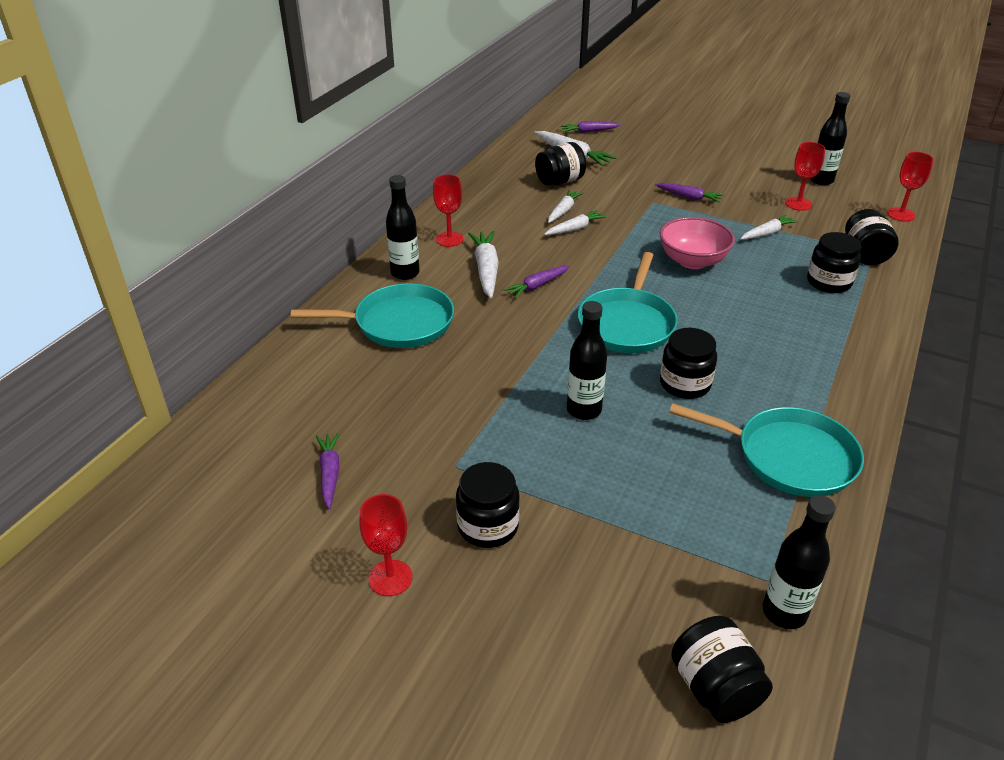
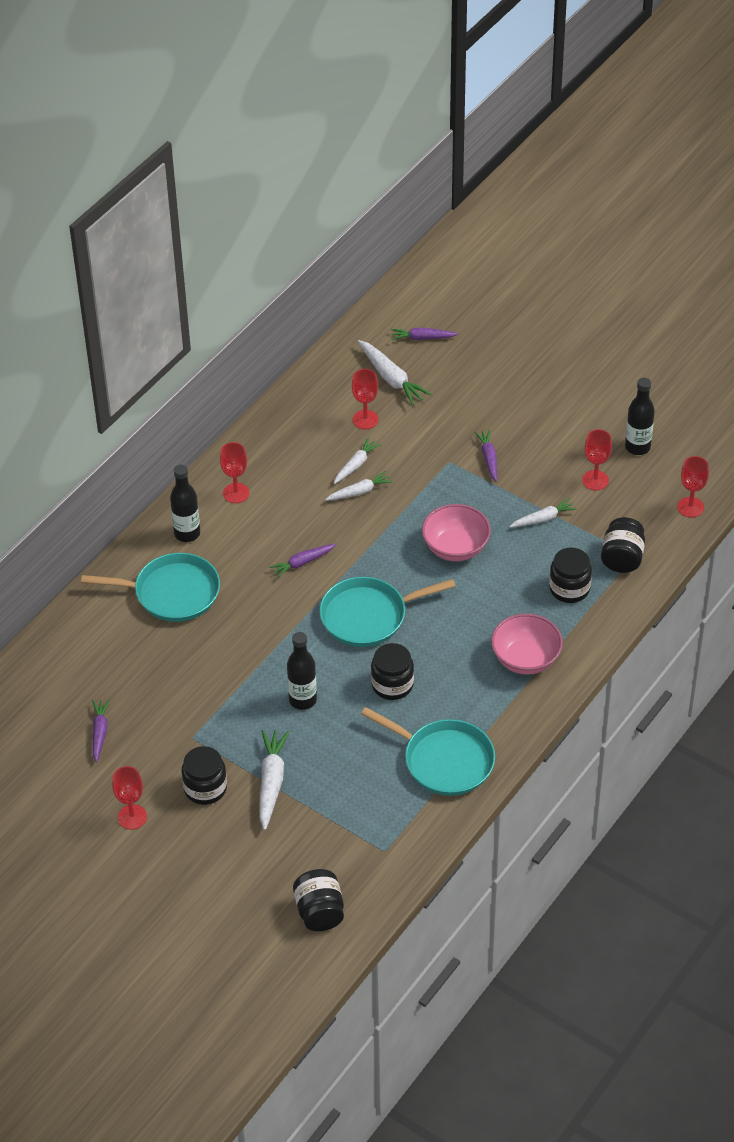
camera: 10 degrees right, 10 degrees up
white carrot [468,231,499,298] -> white carrot moved to [260,730,289,830]
black jar [535,142,586,186] -> red goblet [352,369,379,429]
turquoise pan [578,252,678,353] -> turquoise pan turned 45 degrees clockwise [320,577,456,647]
purple carrot [655,183,724,203] -> purple carrot turned 135 degrees counterclockwise [474,430,497,482]
black bottle [763,495,836,629] -> none
none -> pink bowl [491,614,563,675]

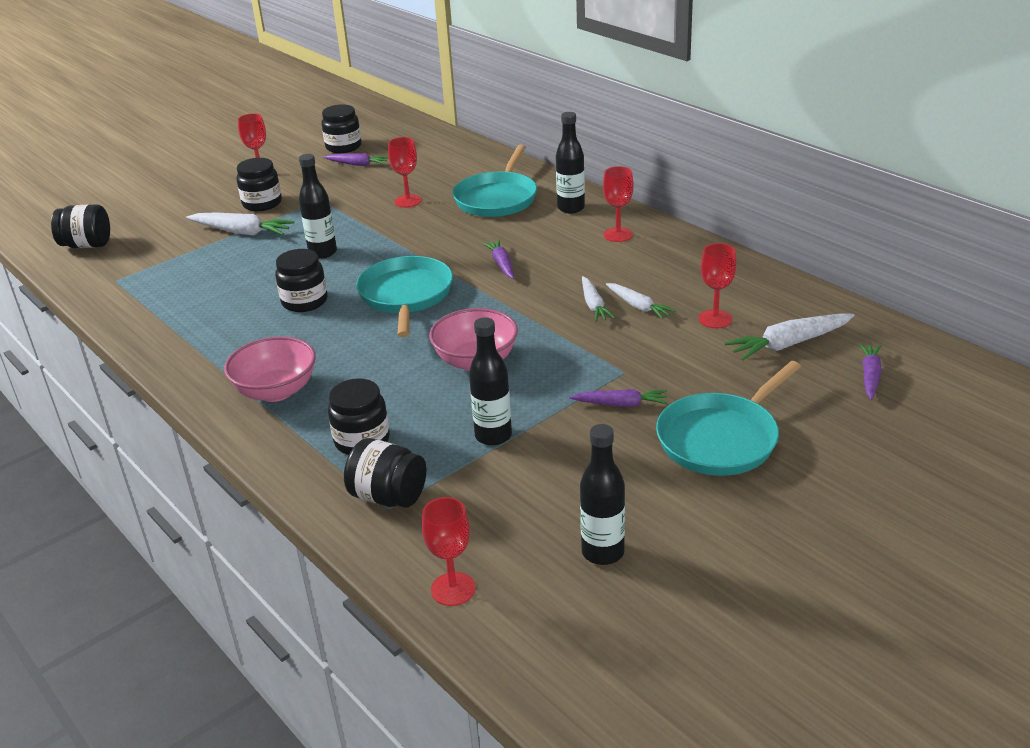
camera: 105 degrees right, 15 degrees down
turquoise pan [361,707,495,796] -> turquoise pan moved to [656,361,801,476]
white carrot [509,498,577,528] -> black bottle [469,317,512,446]
red goblet [582,429,612,490] -> red goblet moved to [388,137,422,208]
none -> black jar [321,104,362,153]

